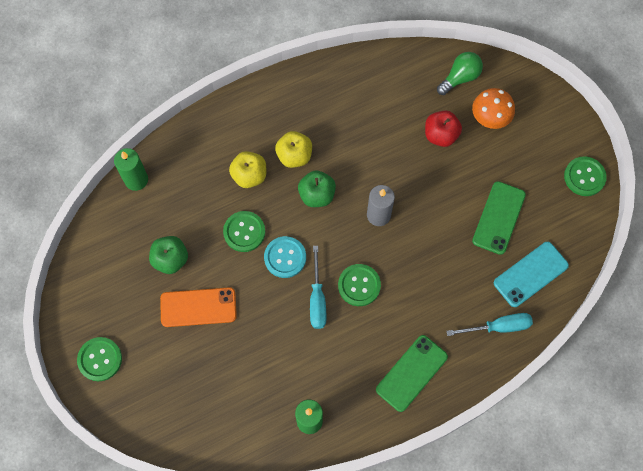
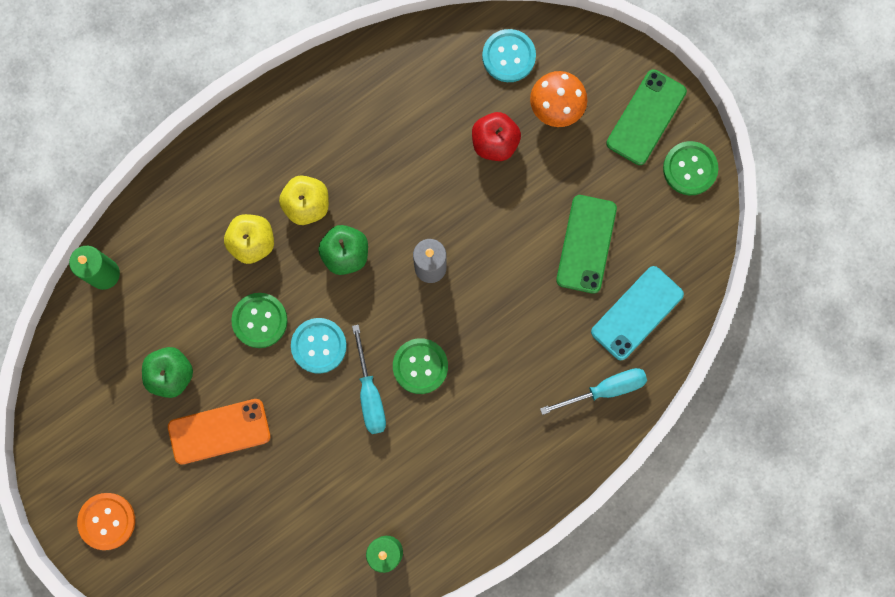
camera: 10 degrees left, 10 degrees up
green button [77,337,122,381] -> orange button [77,493,135,550]
green phone [376,335,448,412] -> green phone moved to [606,69,687,165]
green light bulb [437,52,483,95] -> turquoise button [482,29,536,82]

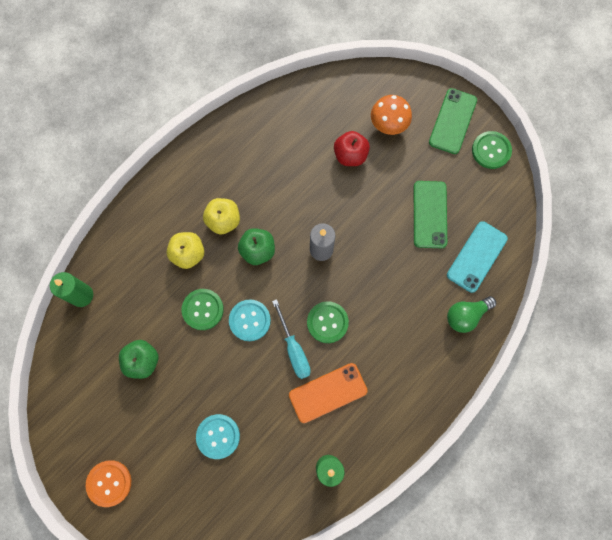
camera: 10 degrees left, 5 degrees down
orange phone [168,399,271,464] -> orange phone moved to [289,363,368,423]
turquoise button [482,29,536,82] -> turquoise button moved to [196,414,240,459]
turquoise screwdriver [540,368,647,415] -> green light bulb [447,296,496,333]

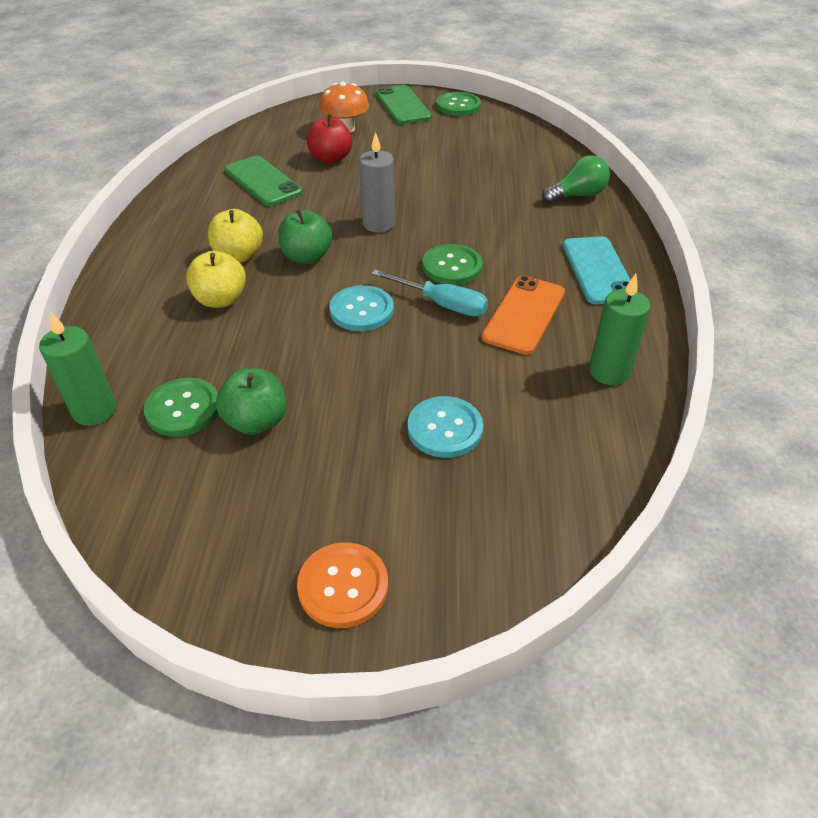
camera: 40 degrees left, 30 degrees down
green button [182,289,224,330] -> green button moved to [144,378,218,437]
green phone [414,181,447,248] -> green phone moved to [225,156,302,206]
turquoise phone [447,221,508,293] -> turquoise phone moved to [563,236,630,304]
green light bulb [447,296,496,333] -> green light bulb turned 135 degrees counterclockwise [542,155,610,204]

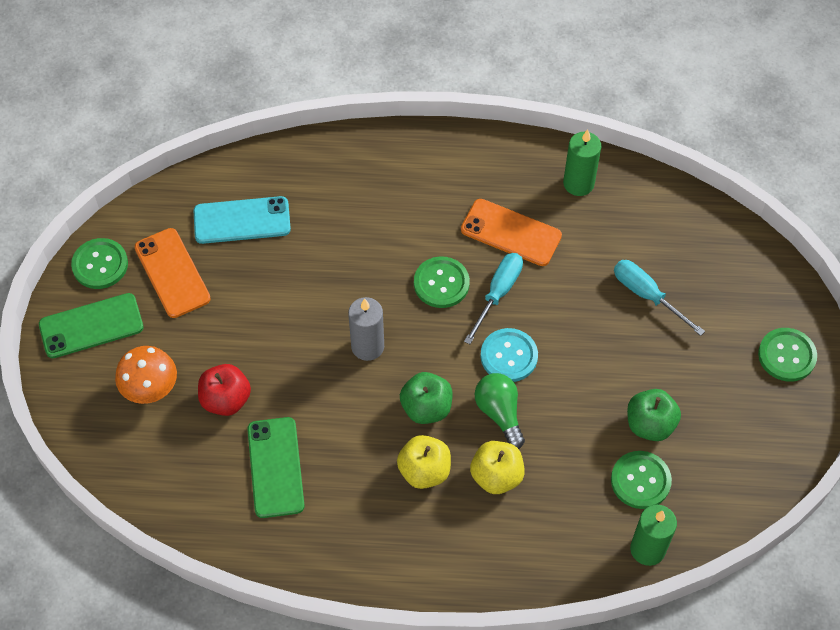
camera: 90 degrees left, 15 degrees up
green phone [225,156,302,206] -> green phone turned 60 degrees counterclockwise [247,417,305,518]
orange button [297,542,388,628] -> green button [758,328,817,382]
turquoise button [408,396,483,458] -> turquoise screwdriver [614,260,705,336]
green light bulb [542,155,610,204] -> green light bulb moved to [475,373,525,449]
turquoise phone [563,236,630,304] -> turquoise phone moved to [193,196,291,244]
none -> orange phone [135,228,211,318]

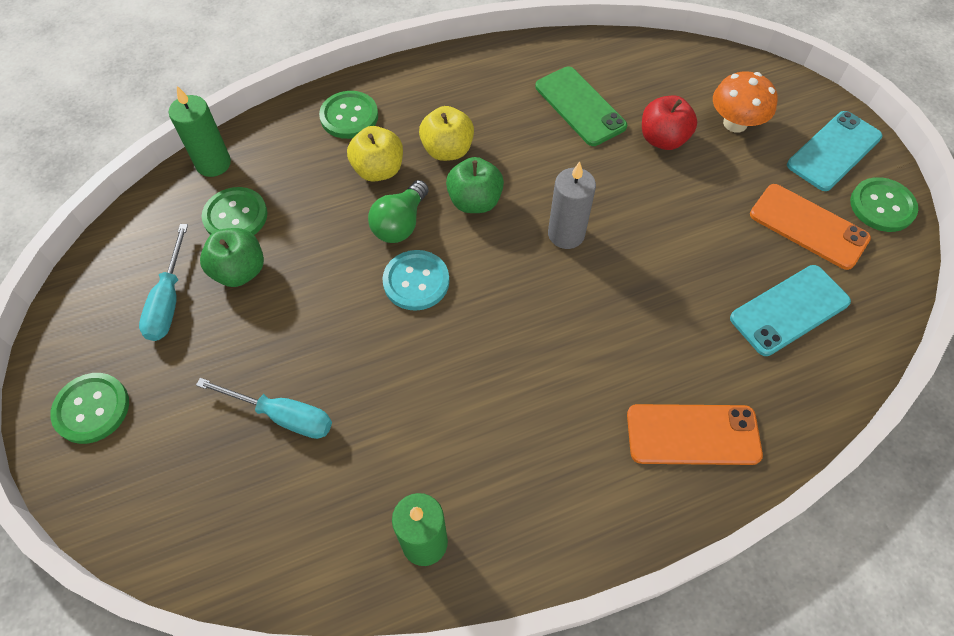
camera: 155 degrees right, 0 degrees up
green phone [39,293,144,358] -> turquoise phone [787,111,883,191]
green button [414,256,470,308] -> green button moved to [319,91,378,139]
orange phone [461,199,562,266] -> orange phone moved to [627,404,763,465]
turquoise screwdriver [464,253,523,344] -> turquoise screwdriver moved to [139,224,188,341]
green light bulb [475,373,525,449] -> green light bulb turned 75 degrees clockwise [368,180,429,243]

